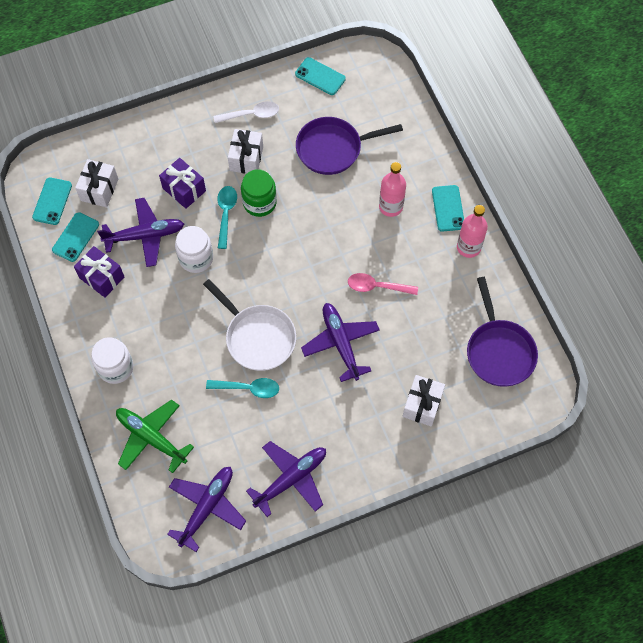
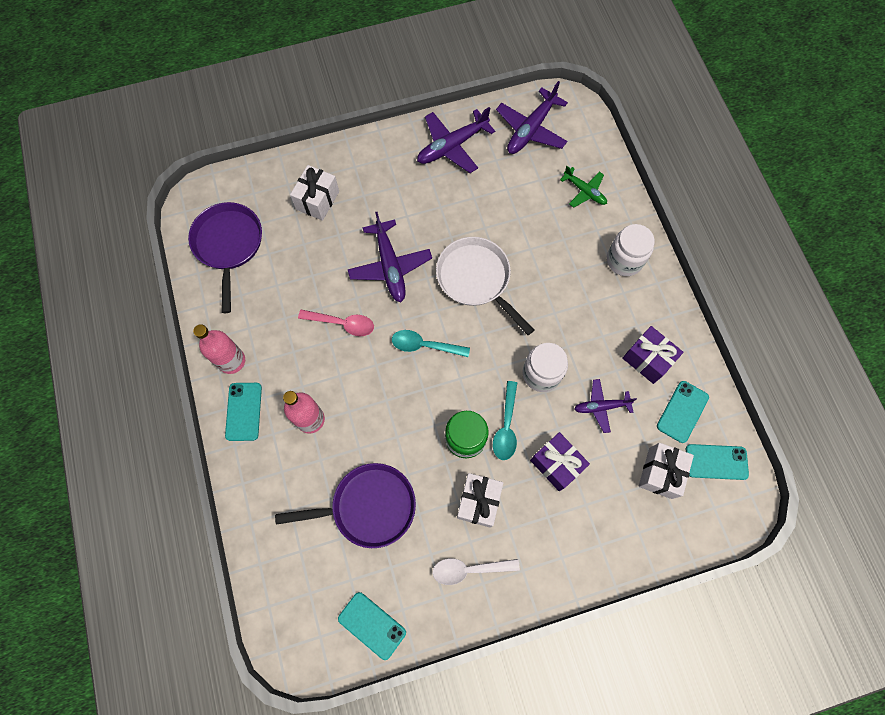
camera: 175 degrees left, 5 degrees up
turquoise phone [32,178,72,225] -> turquoise phone turned 75 degrees clockwise [686,444,749,480]
purple plane [97,198,184,267] -> purple plane [574,379,637,433], size x0.61
green plane [116,400,194,473] -> green plane [560,166,607,208], size x0.61
turquoise spoon [206,378,279,398] -> turquoise spoon moved to [392,330,470,357]

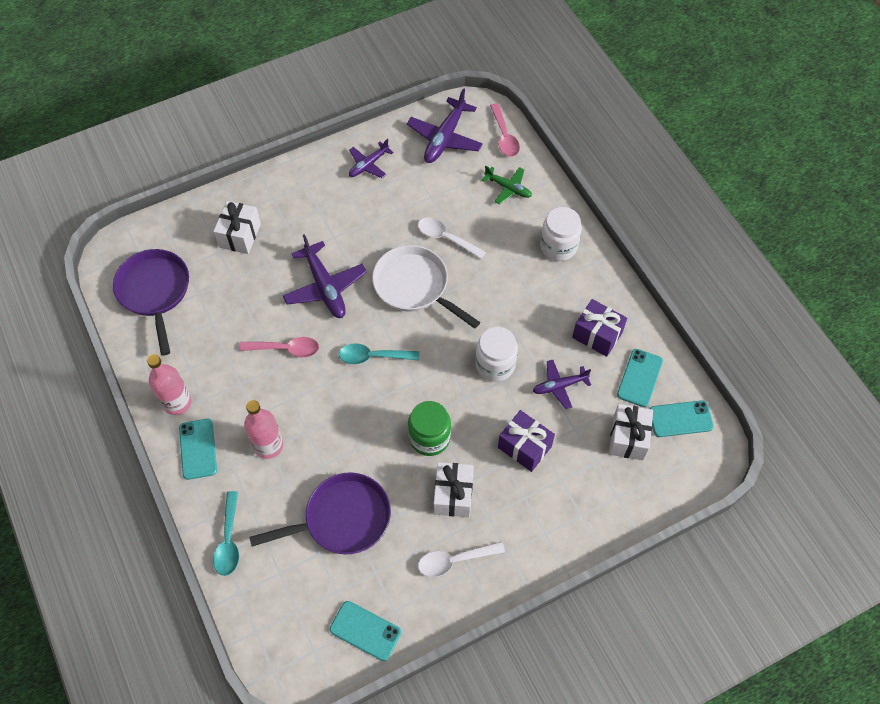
camera: 10 degrees left, 10 degrees down
purple plane [417,107,495,173] -> purple plane [349,139,394,178], size x0.61
turquoise spoon [493,381,517,460] -> turquoise spoon moved to [213,491,239,576]
none -> white spoon [418,218,486,259]
none -> pink spoon [490,103,520,157]

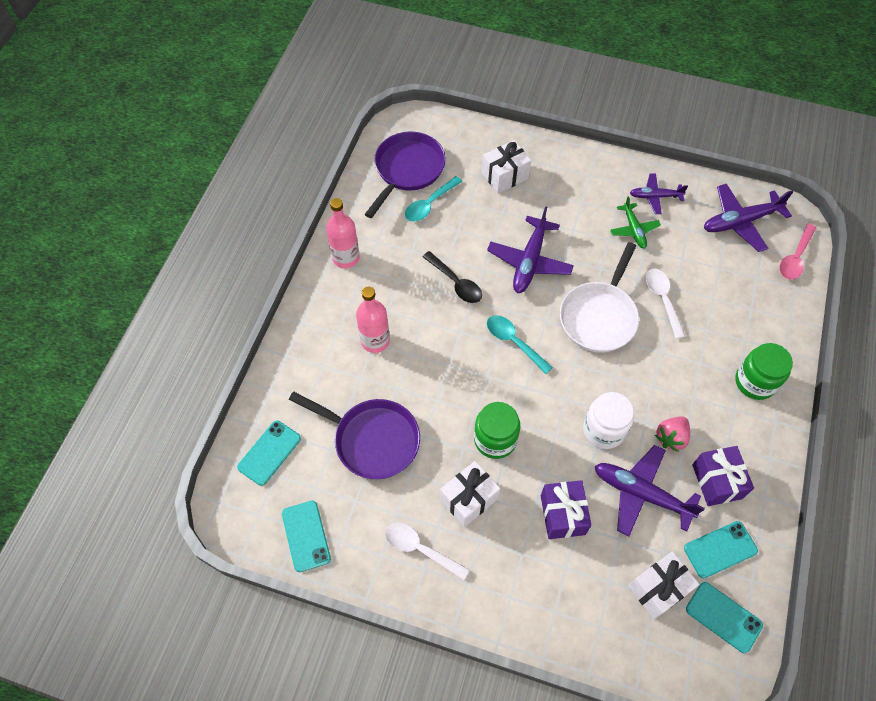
camera: 45 degrees right, 0 degrees up
turquoise phone [179,419,217,480] -> turquoise phone moved to [237,421,301,486]
turquoise spoon [213,491,239,576] -> turquoise spoon moved to [405,176,462,222]
pink spoon [239,337,319,357] -> black spoon [422,251,482,303]
white pan [372,245,480,329] -> white pan turned 150 degrees counterclockwise [560,242,639,352]
green plane [482,166,532,204] -> green plane moved to [610,196,661,248]
purple plane [533,360,591,409] -> purple plane [595,445,705,537], size x1.64
white jar [540,207,582,261] -> green jar [735,343,793,400]
none -> pink strawberry [655,416,690,452]

